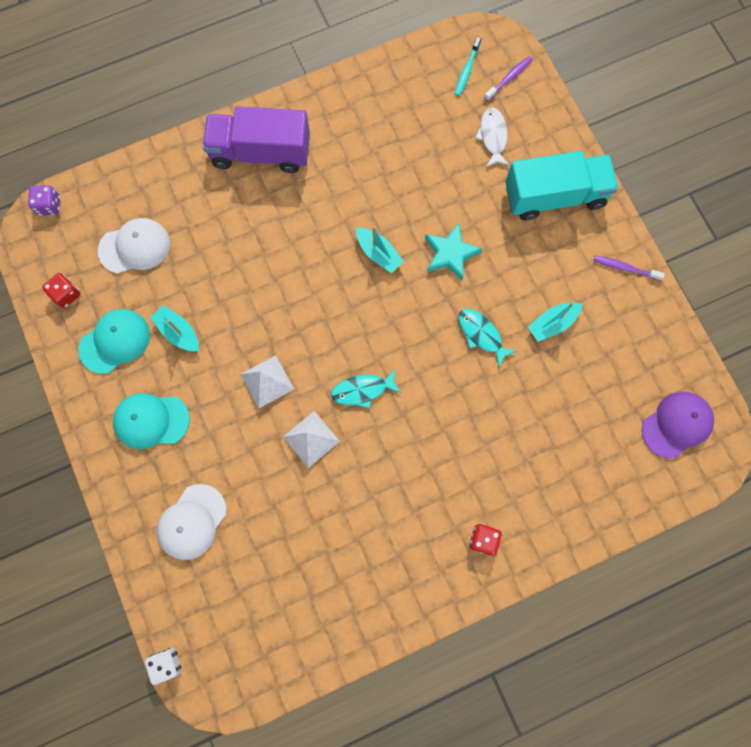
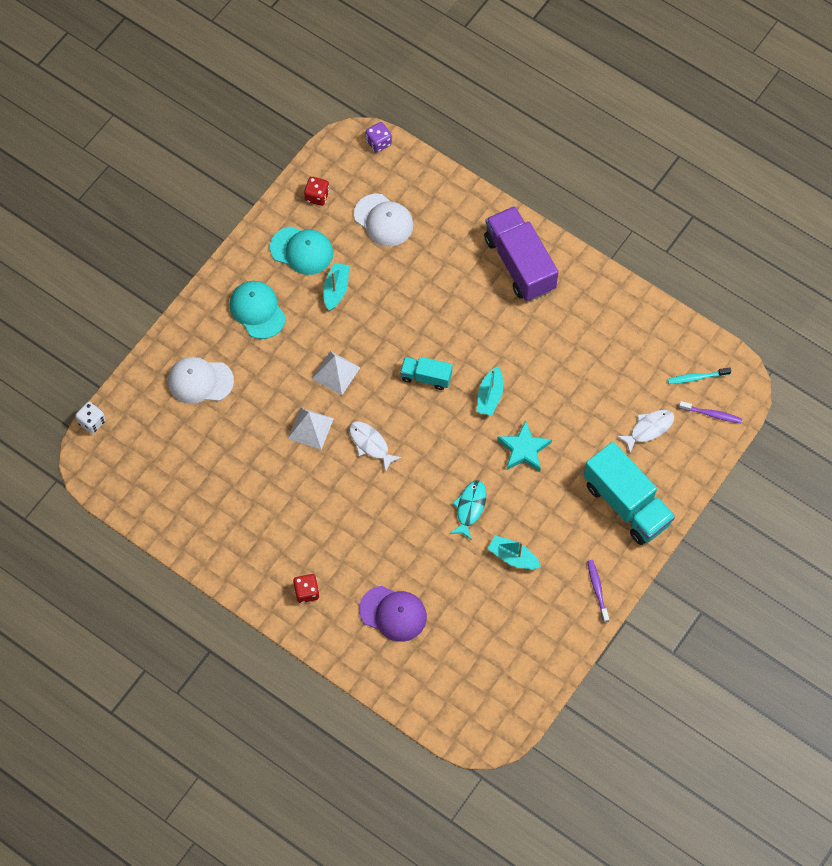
camera: 60 degrees right, 10 degrees down
turquoise fish [331,369,401,409] -> white fish [349,421,402,472]
purple cap [642,392,714,459] -> purple cap moved to [359,586,427,642]
none -> turquoise truck [400,357,452,390]

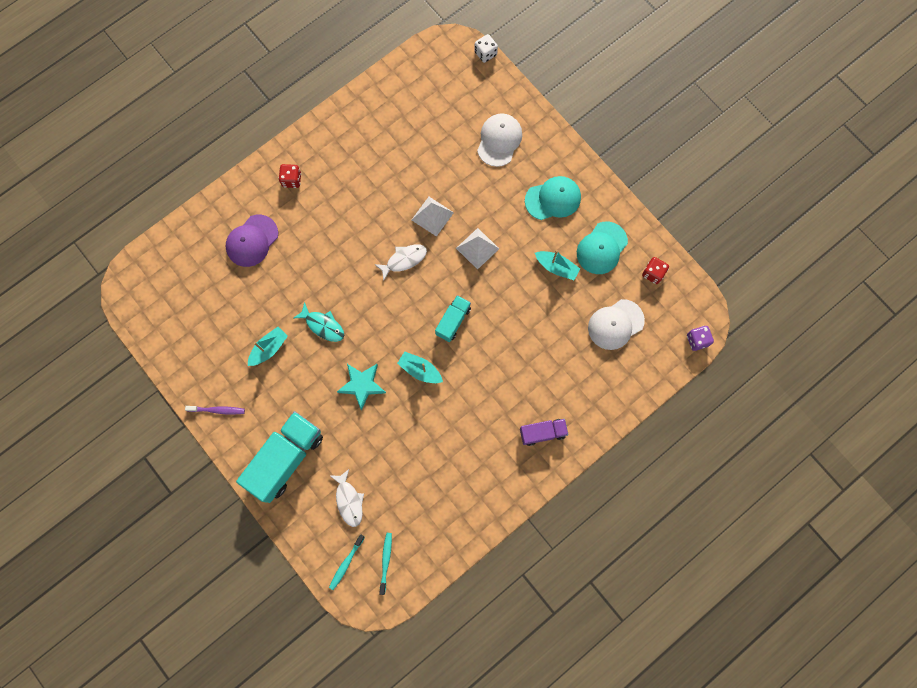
camera: 105 degrees right, 10 degrees up
purple truck [484,206,558,301] -> purple truck [520,419,569,446], size x0.53
turquoise truck [584,442,675,545] -> turquoise truck turned 150 degrees clockwise [236,411,323,503]
purple toothbrush [679,401,742,423] -> turquoise toothbrush [329,534,365,590]

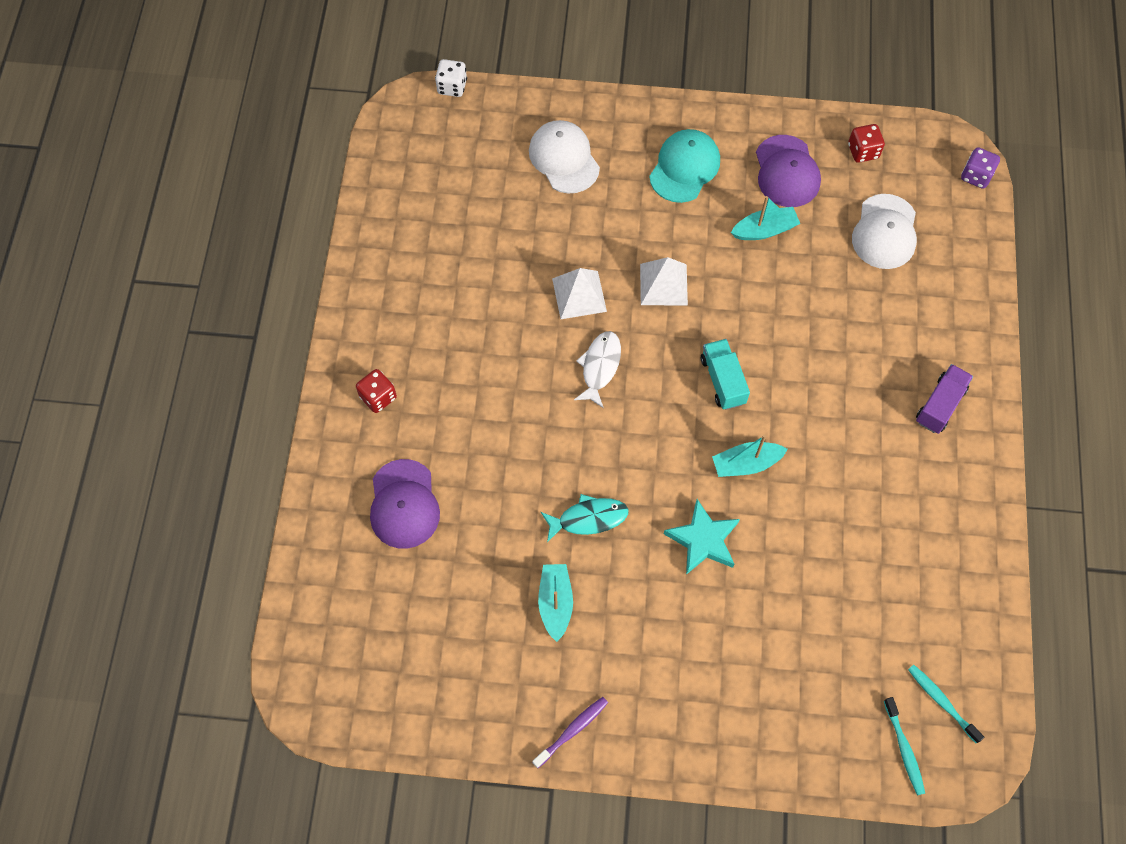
camera: 45 degrees left, 10 degrees down
turquoise truck [236,411,323,503] -> none
white fish [331,469,364,527] -> none
turquoise cap [577,221,628,274] -> purple cap [756,135,821,207]

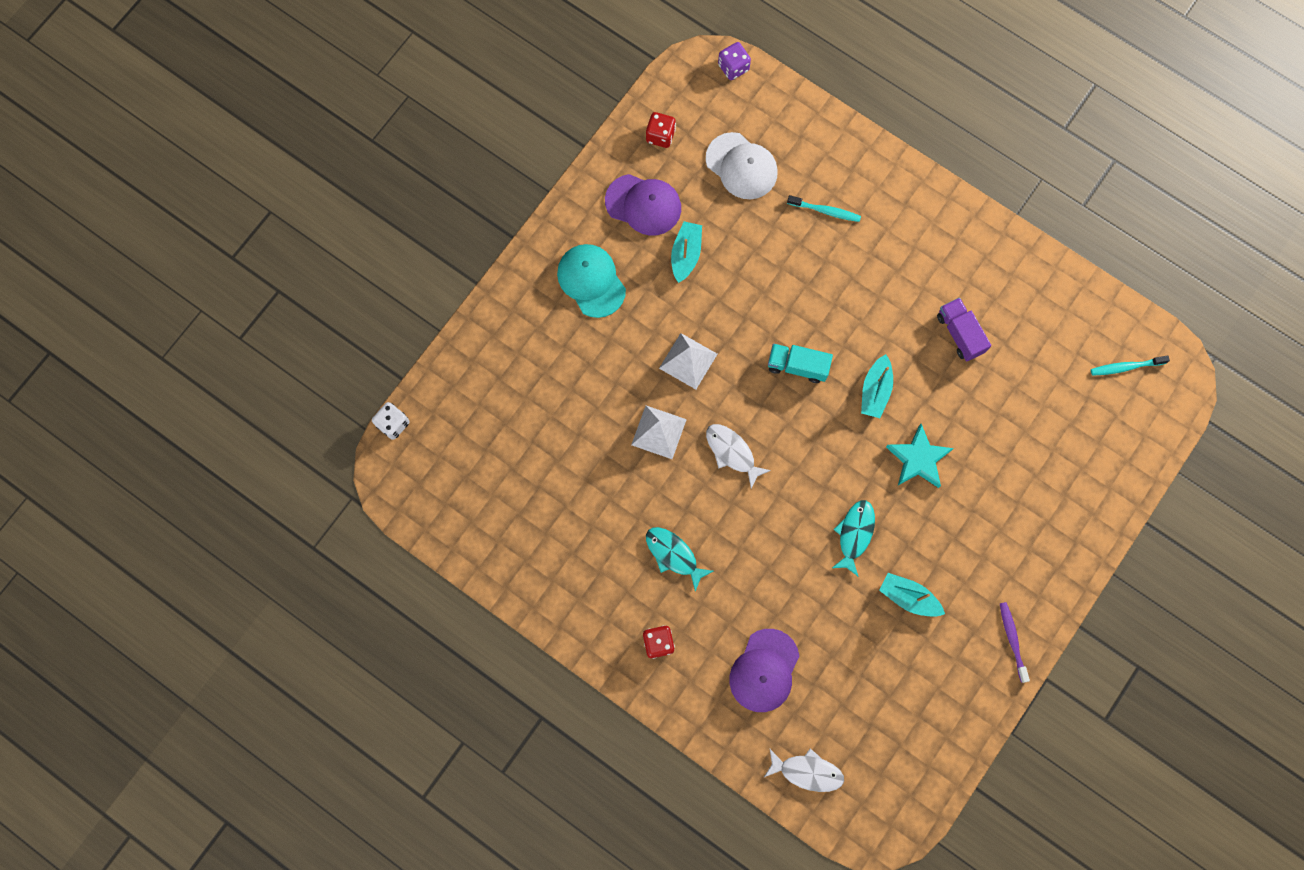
camera: 60 degrees left, 10 degrees up
purple cap [370,459,440,549] -> purple cap turned 90 degrees clockwise [729,629,799,712]
white cap [529,120,600,194] -> none
turquoise toothbrush [884,697,925,796] -> turquoise toothbrush moved to [787,195,861,222]
purple truck [916,364,973,434] -> purple truck moved to [937,298,991,361]
none -> turquoise fish [646,527,713,592]
none -> white fish [764,748,844,792]

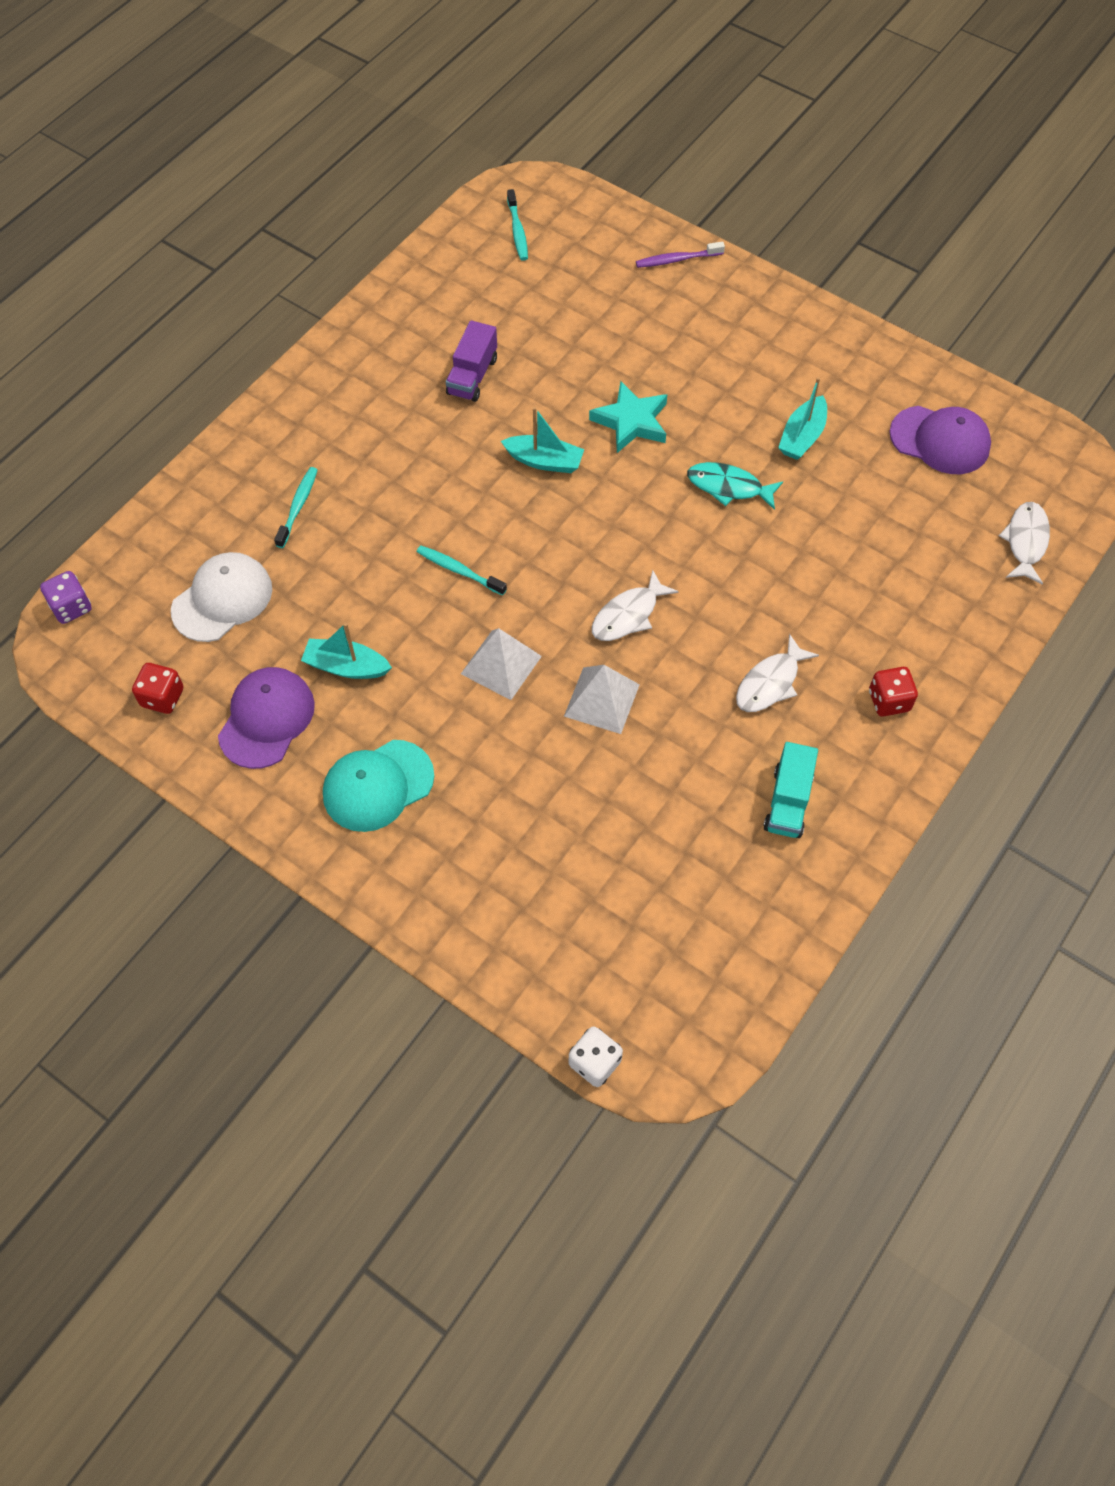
camera: 90 degrees left, 15 degrees down
turquoise fish [646,527,713,592] -> white fish [736,634,819,712]
purple cap [729,629,799,712] -> purple cap moved to [890,406,991,474]
turquoise truck [768,344,833,383] -> turquoise truck moved to [763,742,818,838]
purple truck [937,298,991,361] -> purple truck turned 45 degrees counterclockwise [446,320,497,402]
purple toothbrush [1000,602,1030,683] -> purple toothbrush moved to [636,241,725,268]
none -> turquoise toothbrush [417,545,507,596]

